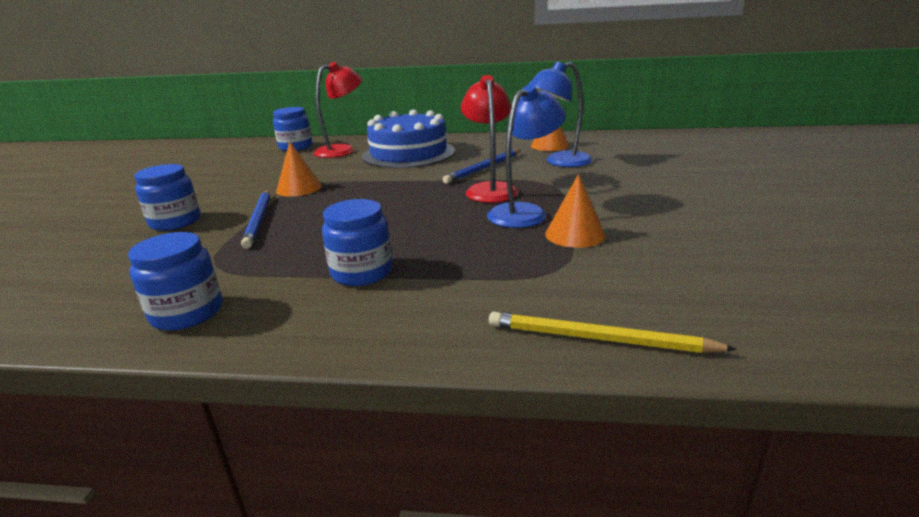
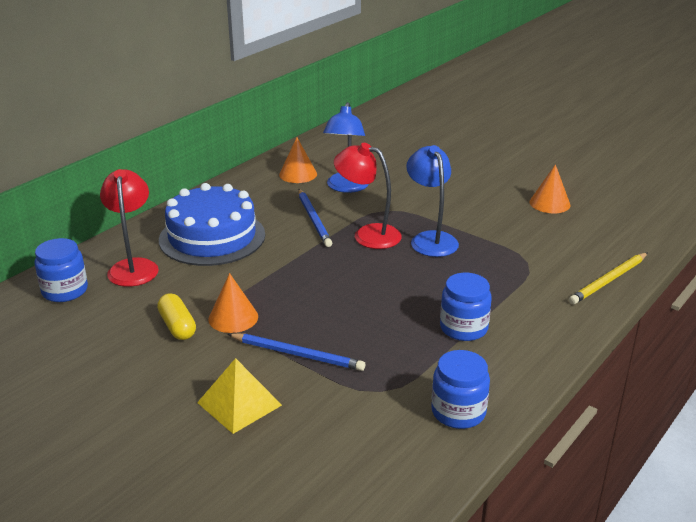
camera: 60 degrees left, 5 degrees up
blue jar [134,164,201,231] -> yellow pyramid [197,358,282,434]
orange cone [545,174,605,248] -> orange cone moved to [530,164,570,213]
none -> yellow capsule [157,293,196,340]

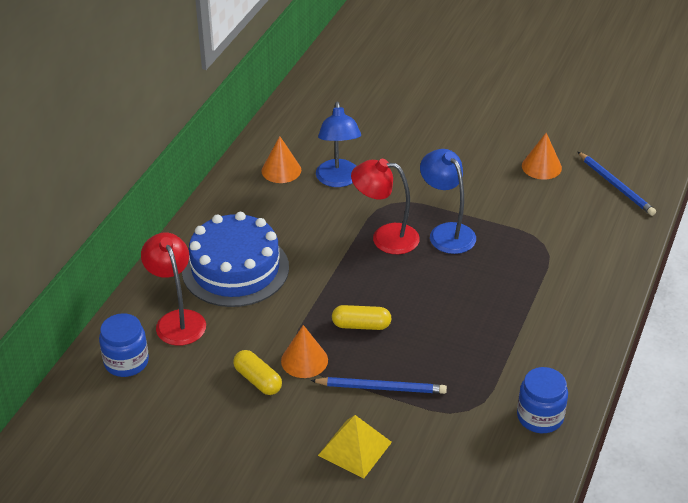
camera: 15 degrees left, 10 degrees up
blue pencil [298,189,332,247] -> blue pencil moved to [578,152,656,216]
blue jar [440,273,492,341] -> none
yellow pencil [569,253,648,304] -> none
none -> yellow capsule [332,305,391,330]

